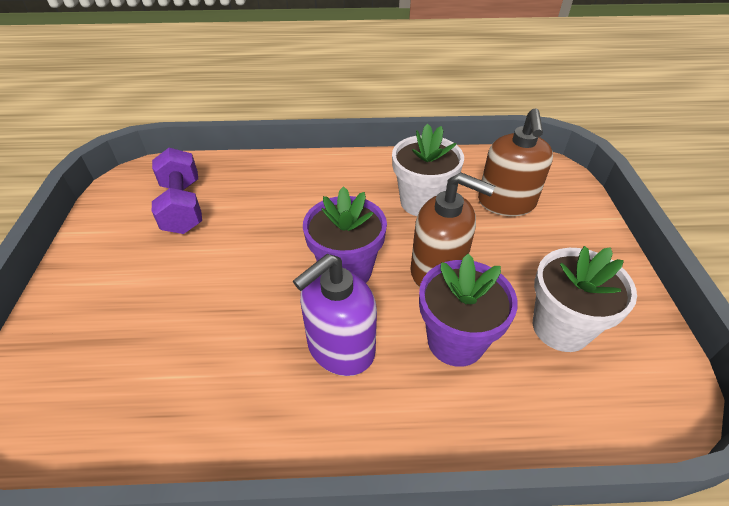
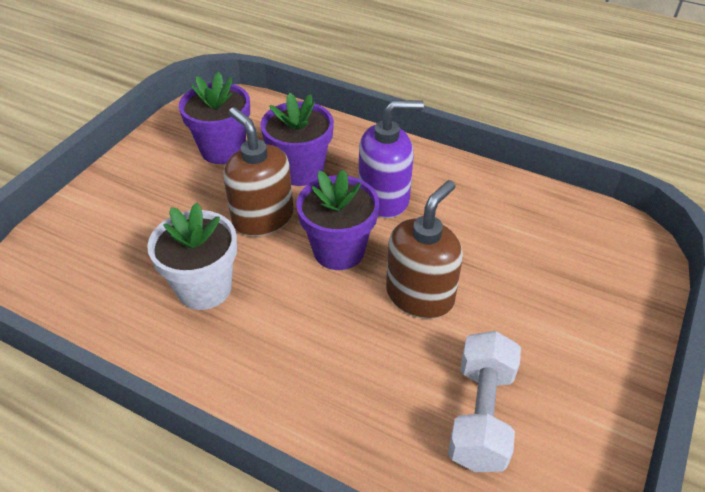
camera: 150 degrees left, 0 degrees up
purple dumbbell [152,148,202,234] -> white dumbbell [448,331,521,472]
brown soap dispenser [478,108,553,216] -> brown soap dispenser moved to [386,180,463,319]
white flower pot [533,246,637,352] -> purple flower pot [179,72,250,164]

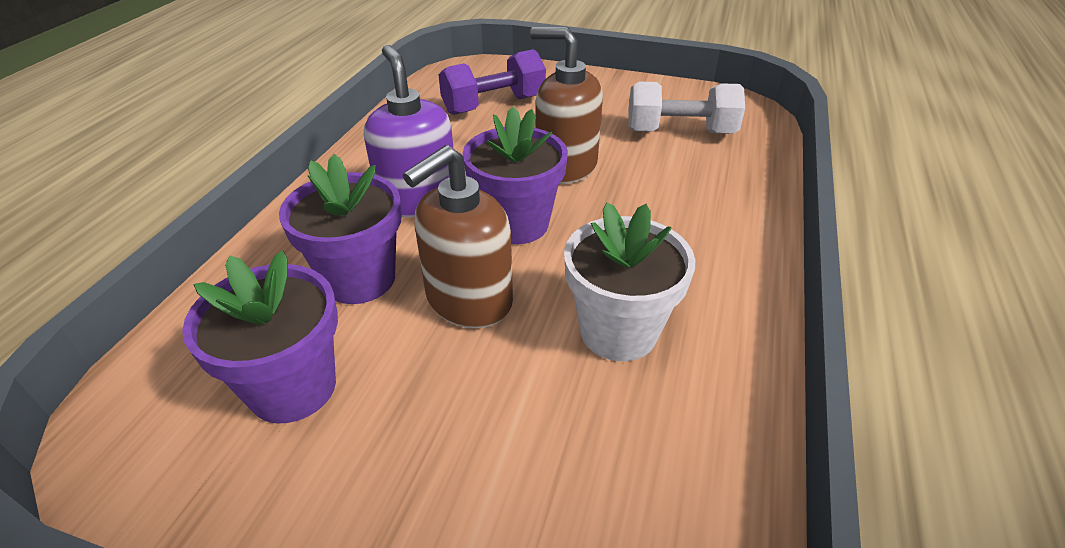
camera: 100 degrees left, 5 degrees down
none -> purple dumbbell [439,49,546,115]

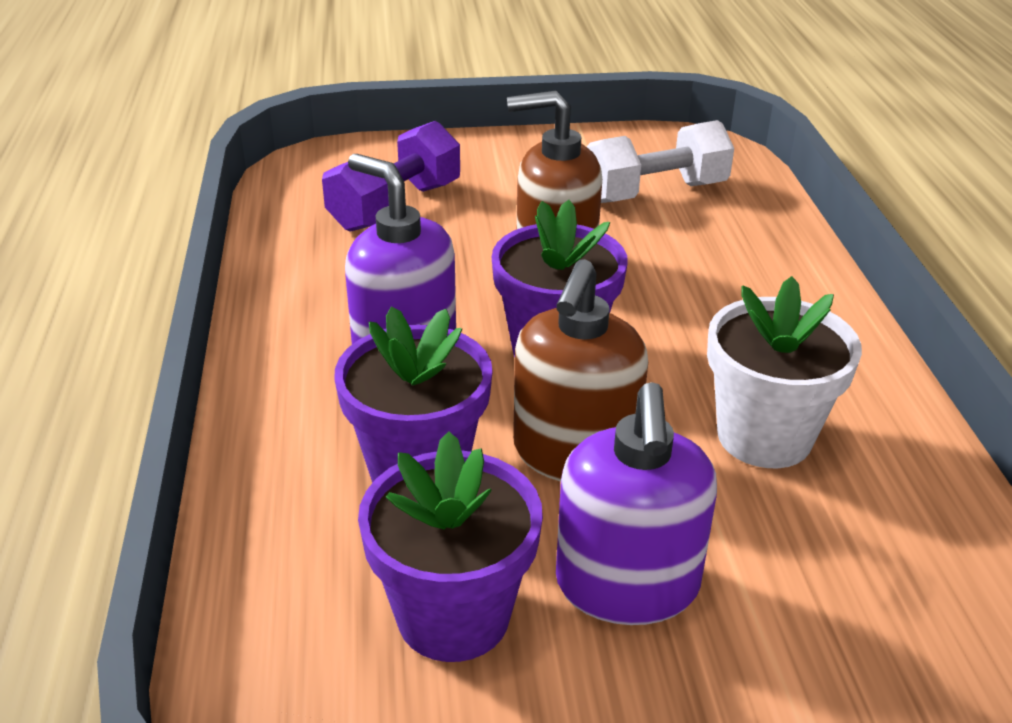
camera: 25 degrees left, 5 degrees down
none -> purple soap dispenser [556,382,717,625]

